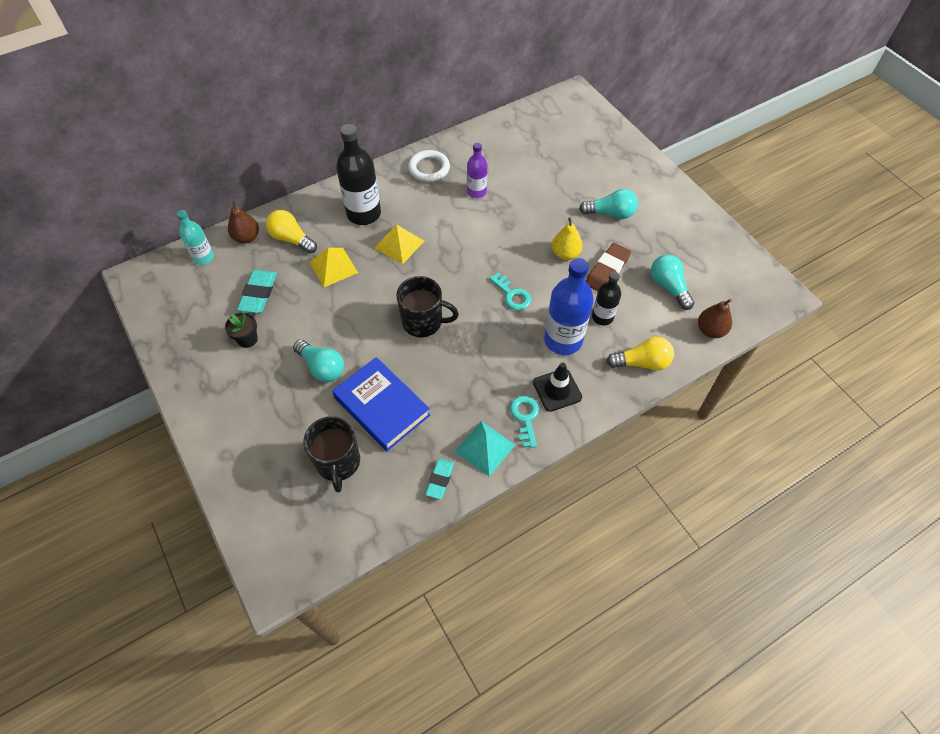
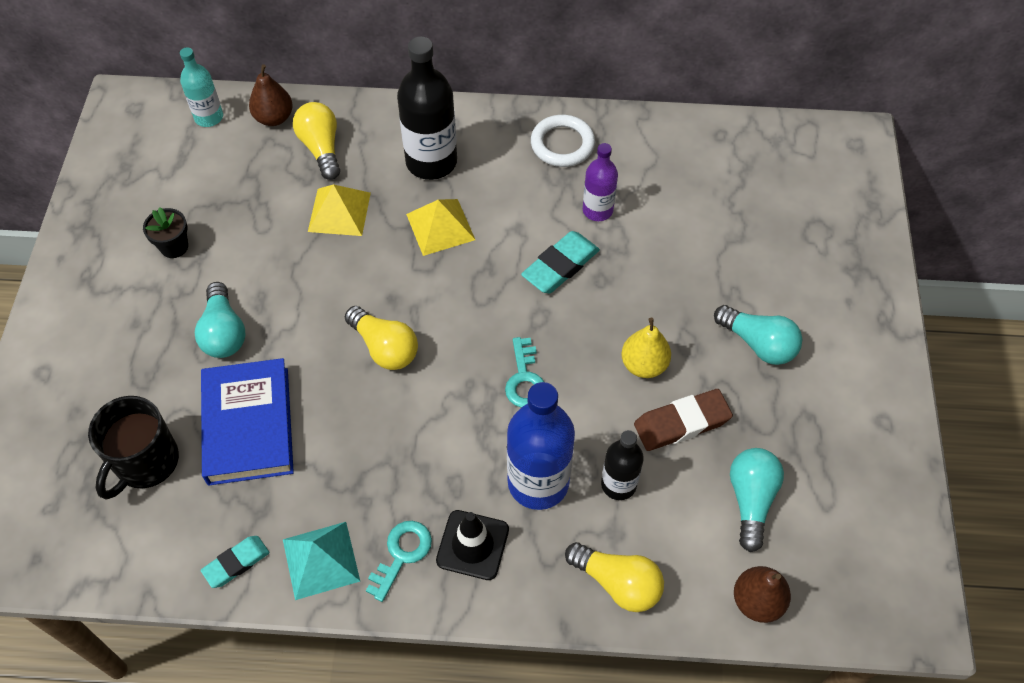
camera: 35 degrees right, 0 degrees up
turquoise eraser [237,270,277,313] -> turquoise eraser moved to [521,231,600,293]
black mug [396,276,459,337] -> yellow light bulb [345,306,418,370]

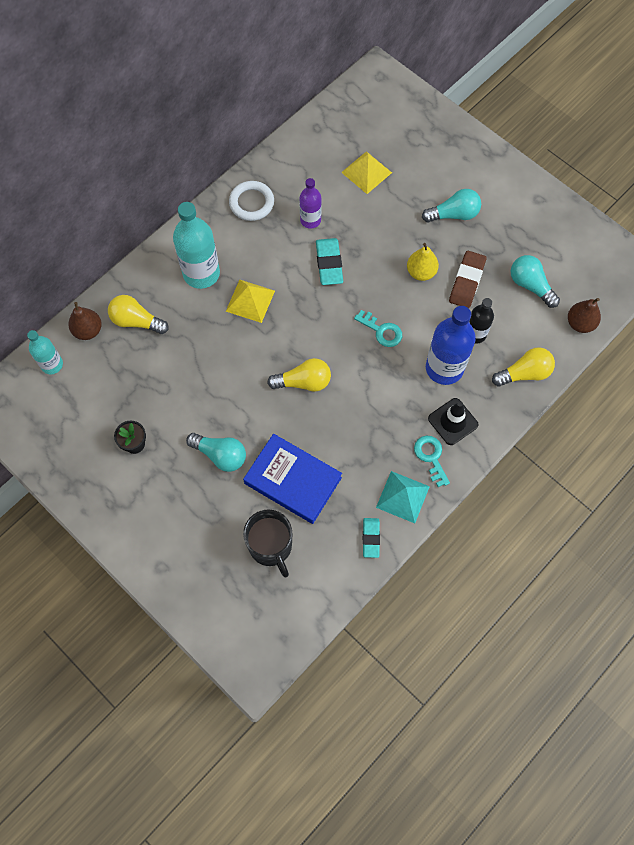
camera: 50 degrees left, 10 degrees up
yellow pyramid [308,184,371,236] -> yellow pyramid moved to [341,151,392,194]
black bottle [397,36,457,180] -> turquoise bottle [173,202,220,289]

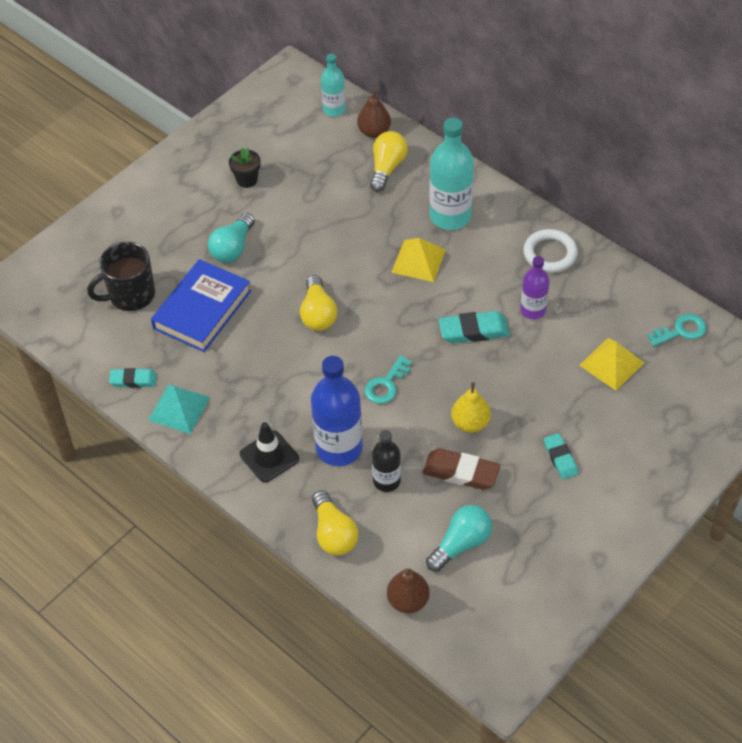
camera: 90 degrees right, 15 degrees down
turquoise key [414,436,450,487] -> turquoise key moved to [647,314,707,346]
turquoise light bulb [422,189,481,223] -> turquoise eraser [544,433,578,480]

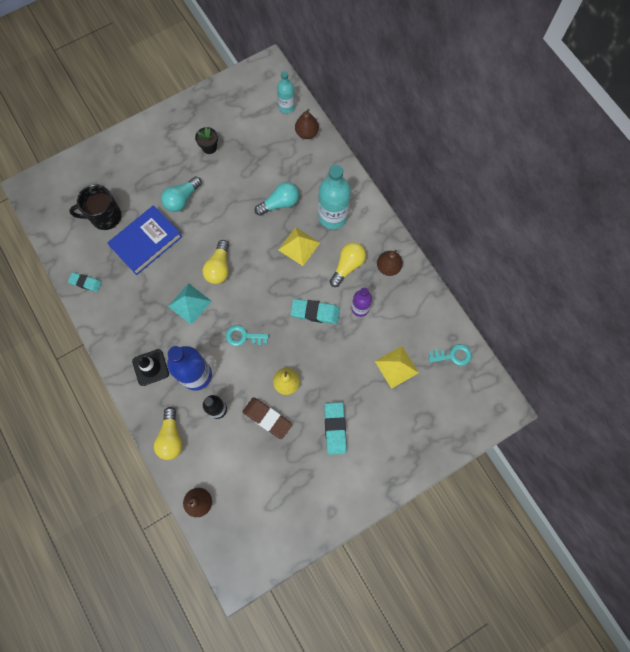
camera: 15 degrees right, 20 degrees up
turquoise pyramid [148,384,210,434] -> turquoise pyramid moved to [168,283,212,325]
turquoise key [364,355,412,404] -> turquoise key turned 45 degrees clockwise [226,325,269,346]
yellow light bulb [370,131,408,192] -> yellow light bulb moved to [330,242,366,287]
turquoise light bulb [426,505,492,572] -> turquoise light bulb moved to [255,182,299,216]
white ring [523,229,578,273] -> brown pear [377,250,403,276]
turquoise eraser [544,433,578,480] -> turquoise eraser [324,402,347,455], size x1.54

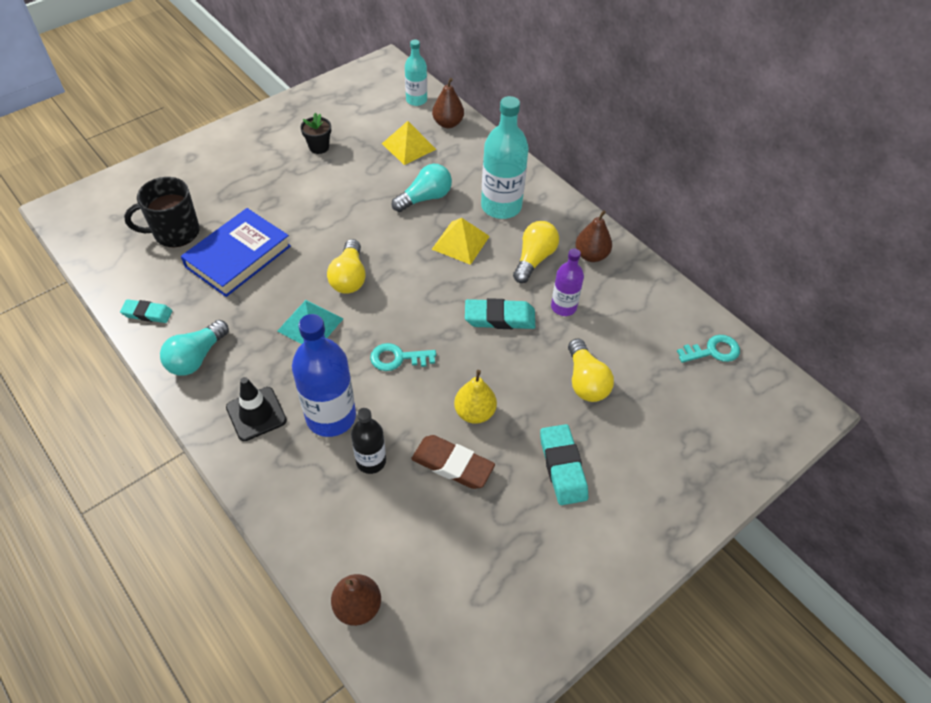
camera: 10 degrees left, 20 degrees down
yellow light bulb [154,407,183,460] -> yellow light bulb moved to [568,339,614,402]
turquoise light bulb [161,176,202,212] -> turquoise light bulb moved to [160,320,229,376]
yellow pyramid [375,346,419,389] -> yellow pyramid moved to [382,121,437,165]

